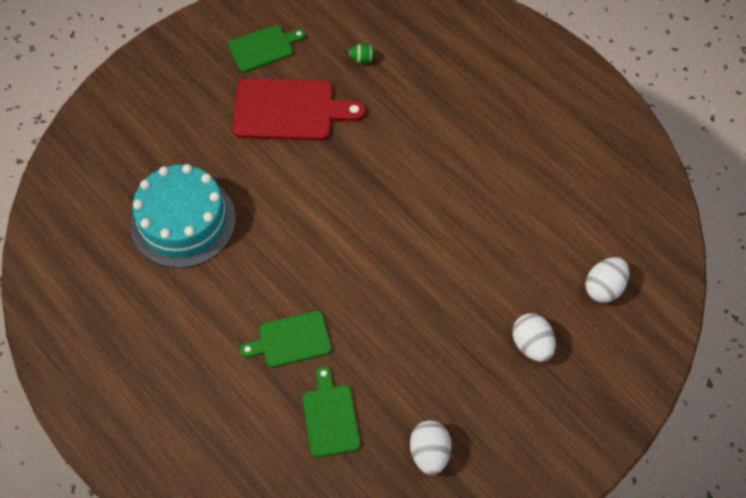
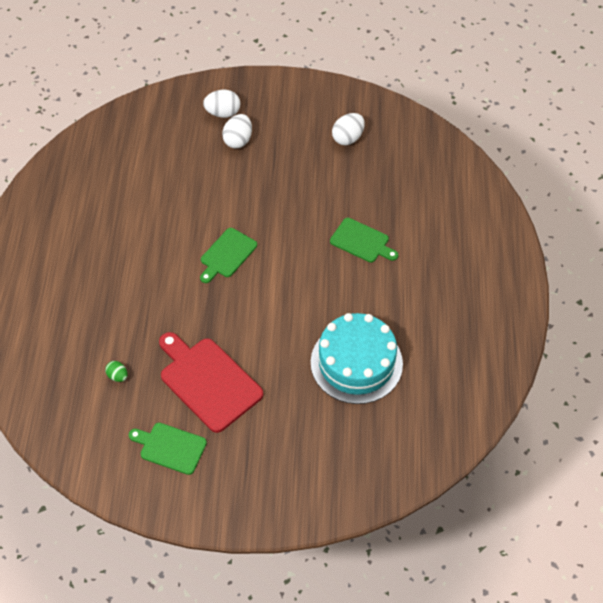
camera: 135 degrees left, 5 degrees down
green cutting board [303,366,361,457] -> green cutting board moved to [200,228,257,283]
white egg [585,257,629,303] -> white egg moved to [203,90,240,118]

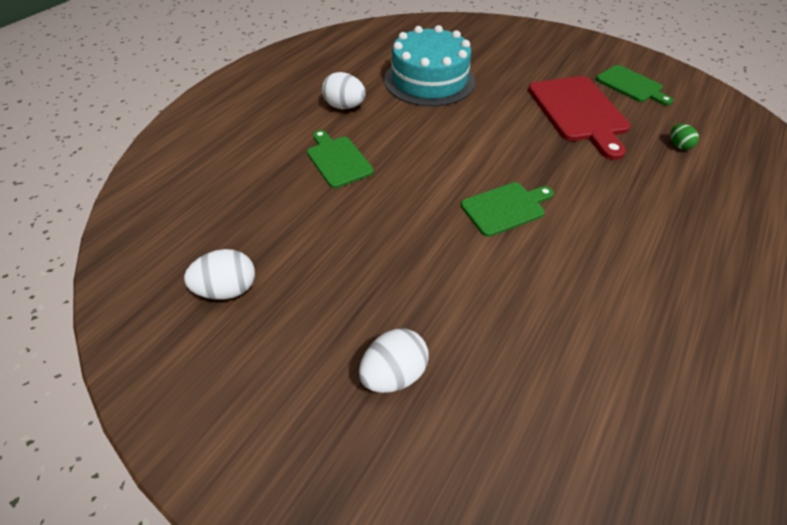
camera: 150 degrees left, 5 degrees down
white egg [203,90,240,118] -> white egg moved to [322,72,366,109]

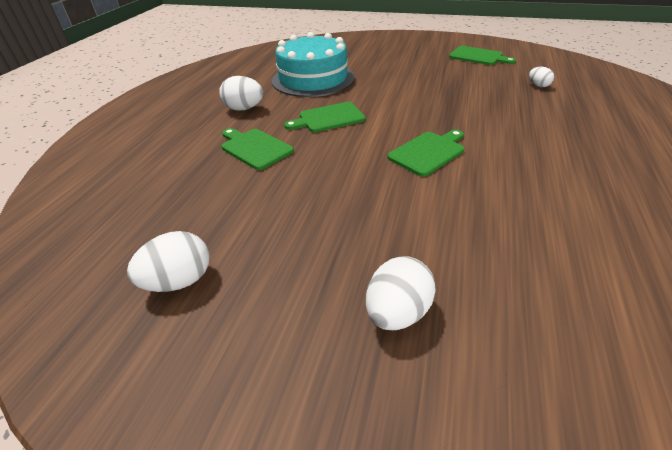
camera: 15 degrees left, 10 degrees down
red cutting board [528,76,631,160] -> none
green egg [671,124,699,150] -> white egg [529,67,554,87]
none -> green cutting board [284,102,366,132]

